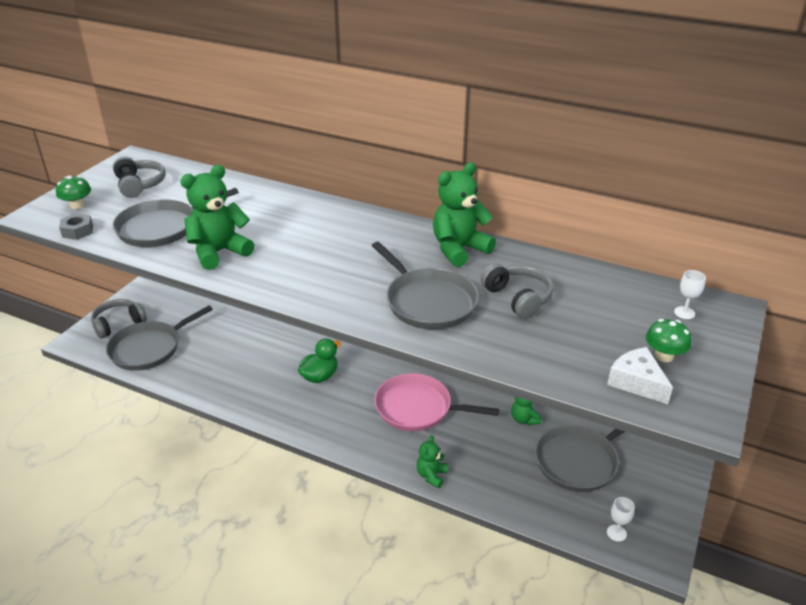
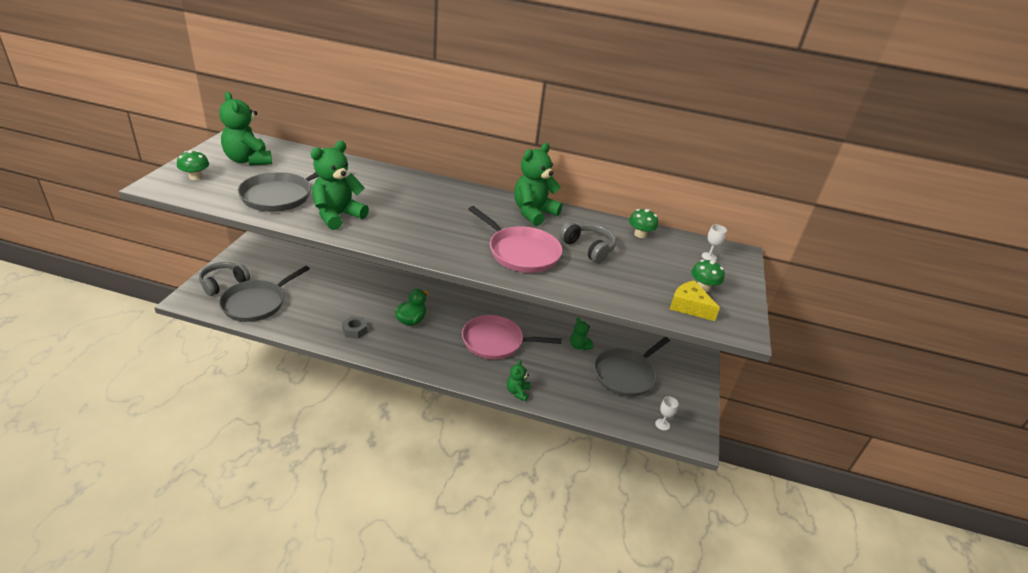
camera: 15 degrees left, 0 degrees up
grey nut [59,213,93,240] -> grey nut moved to [342,316,367,339]
grey headphones [113,157,166,198] -> green teddy bear [219,92,272,166]
grey pan [372,242,479,329] -> pink pan [468,206,562,273]
white cheese [607,347,673,404] -> yellow cheese [670,280,720,321]
none -> green mushroom [629,209,658,238]

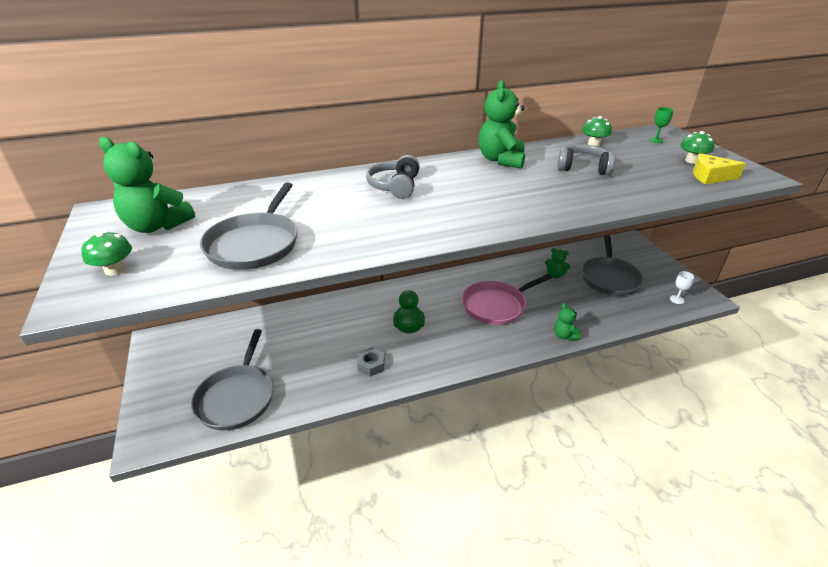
camera: 30 degrees left, 0 degrees up
grey headphones [199,262,250,296] -> grey headphones moved to [366,155,420,199]
green teddy bear [311,141,369,230] -> none
pink pan [468,206,562,273] -> none
white goblet [702,225,727,261] -> green goblet [649,107,673,143]

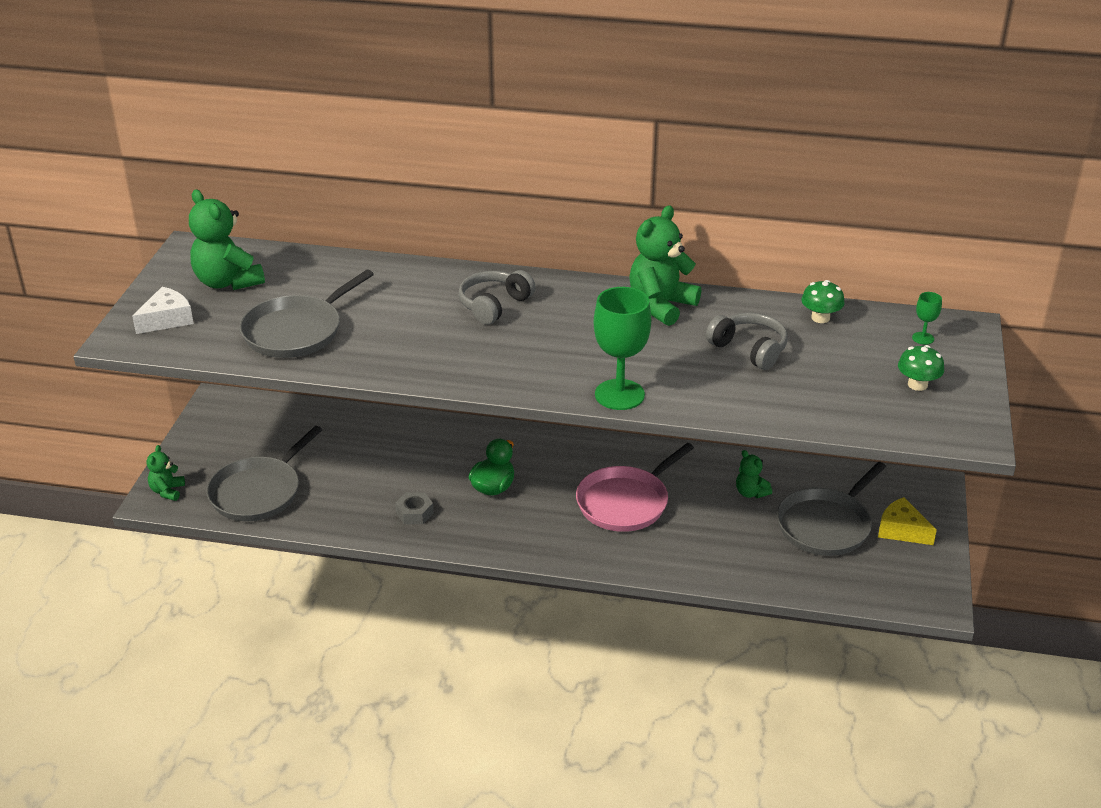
camera: 30 degrees right, 0 degrees up
green mushroom [81,231,132,276] -> white cheese [132,287,194,334]
pink pan [462,274,552,325] -> pink pan turned 45 degrees counterclockwise [576,443,694,532]
green teddy bear [554,303,581,341] -> green teddy bear moved to [146,445,185,501]
white goblet [670,271,694,304] -> none
yellow cheese [693,153,746,184] -> yellow cheese moved to [878,497,937,545]
none -> green goblet [594,287,651,410]

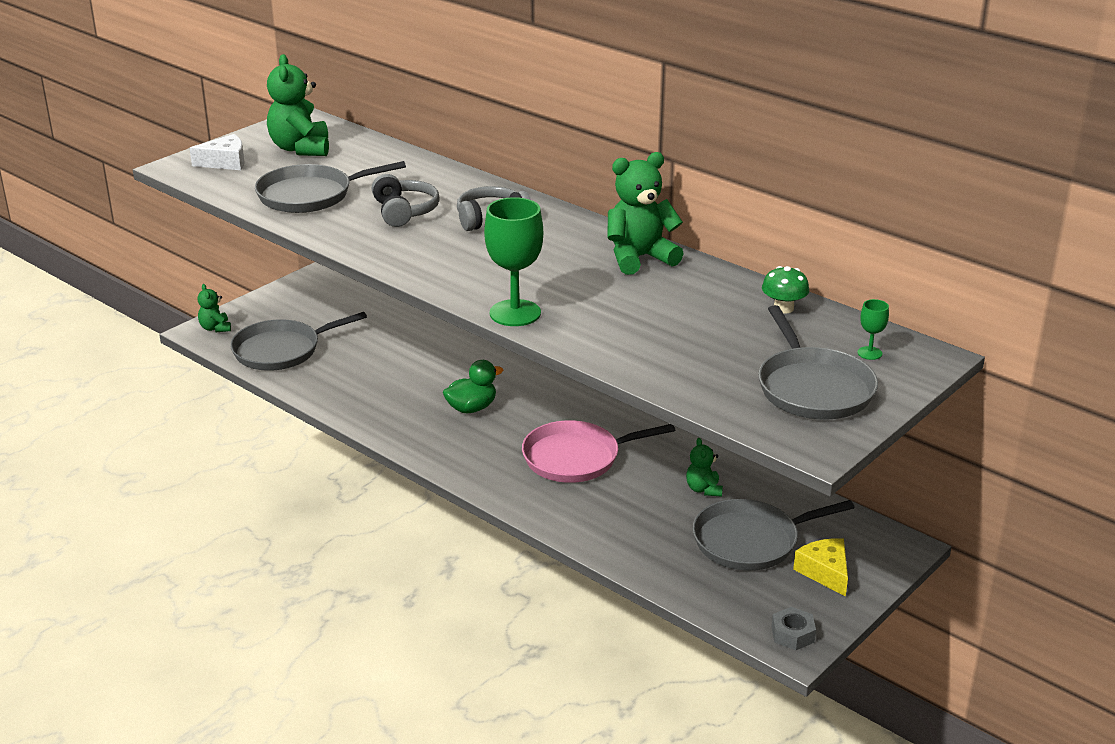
camera: 30 degrees right, 5 degrees down
green teddy bear [146,445,185,501] -> green teddy bear turned 60 degrees counterclockwise [198,284,231,332]
grey nut [395,492,434,524] -> grey nut moved to [771,607,816,650]
grey headphones [706,313,788,370] -> grey headphones moved to [372,174,440,227]
green mushroom [898,345,944,391] -> grey pan [758,305,878,420]

